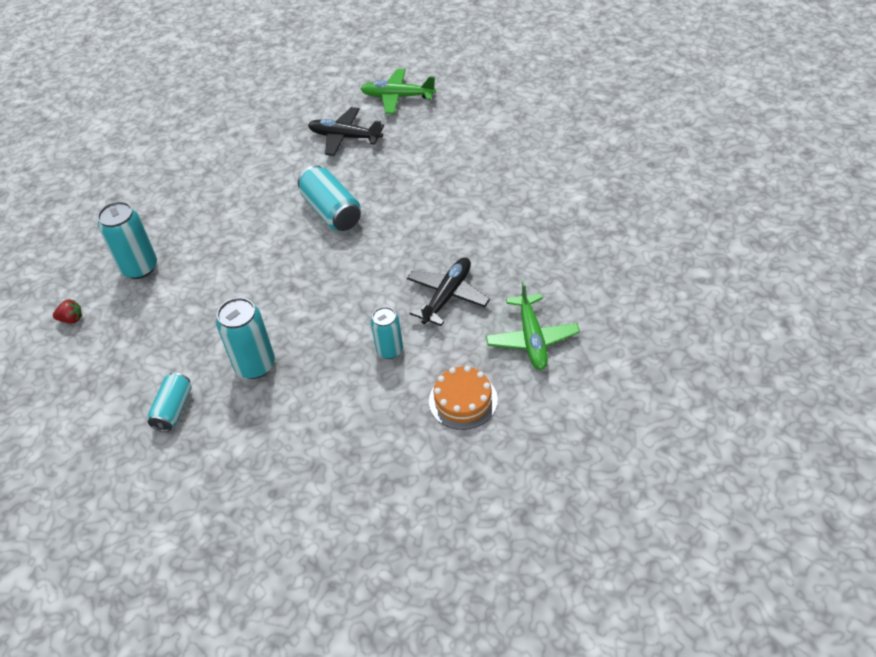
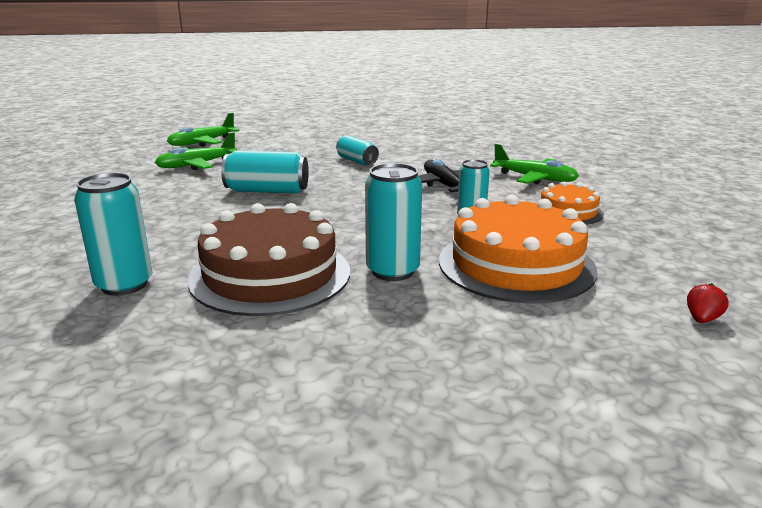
camera: 55 degrees left, 25 degrees down
red strawberry [53,299,82,323] -> red strawberry moved to [687,283,728,323]
turquoise can [148,373,192,432] -> turquoise can moved to [336,135,379,165]
black plane [308,107,384,156] -> green plane [155,132,237,170]
none -> brown cake [188,203,350,316]
none -> orange cake [439,195,597,304]

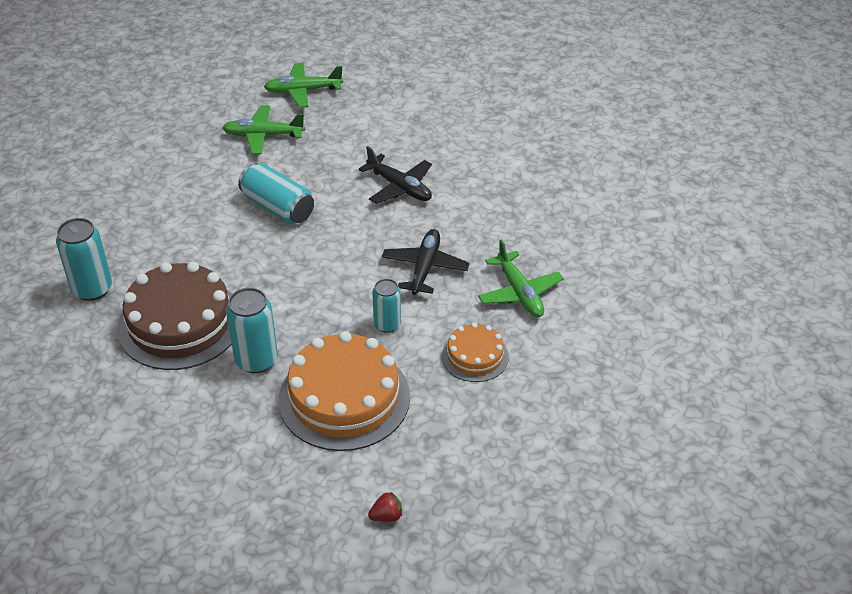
camera: 35 degrees right, 20 degrees up
turquoise can [336,135,379,165] -> black plane [359,146,432,204]

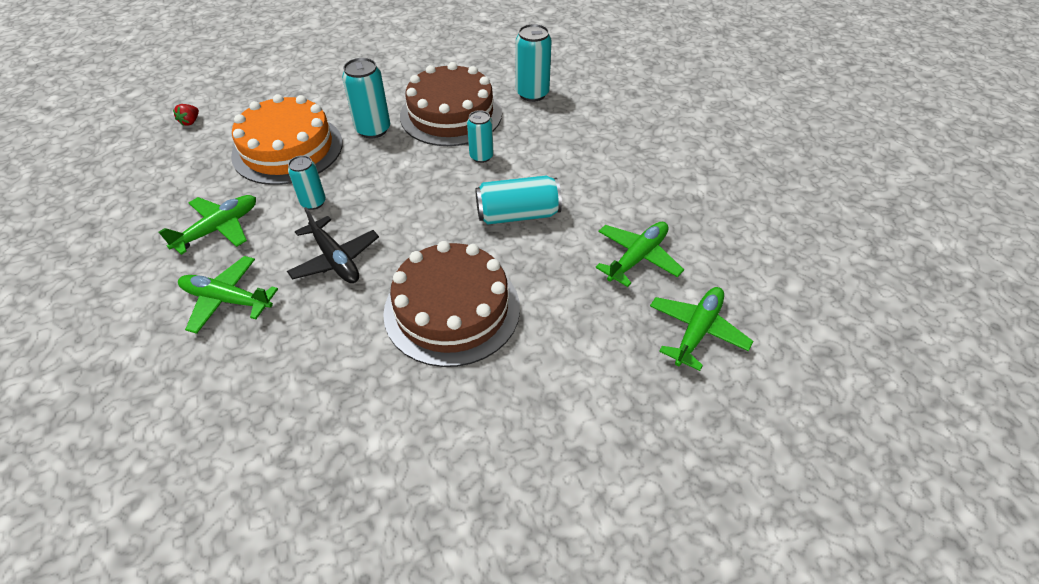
camera: 130 degrees right, 5 degrees up
black plane [359,146,432,204] -> brown cake [383,241,520,367]
orange cake [442,322,509,382] -> green plane [159,195,256,255]
none -> turquoise can [467,110,494,163]

